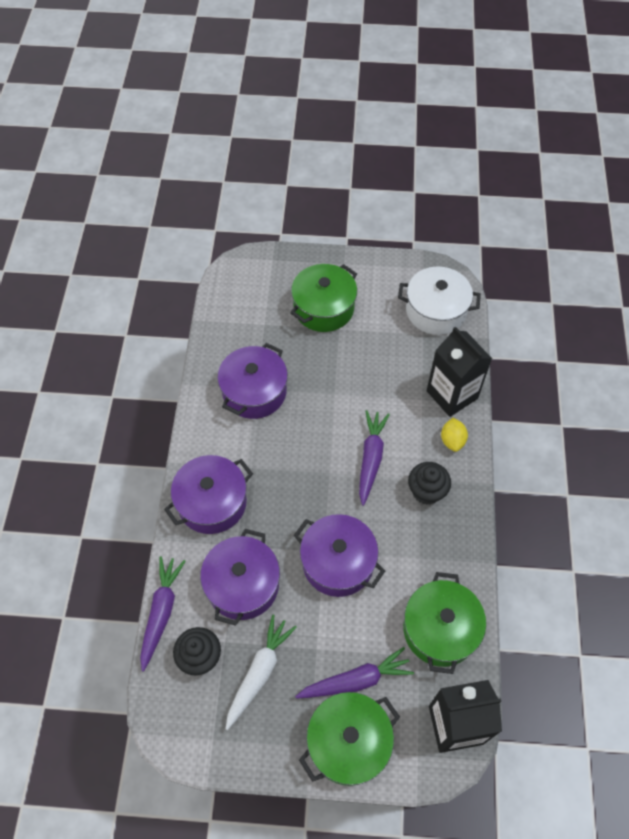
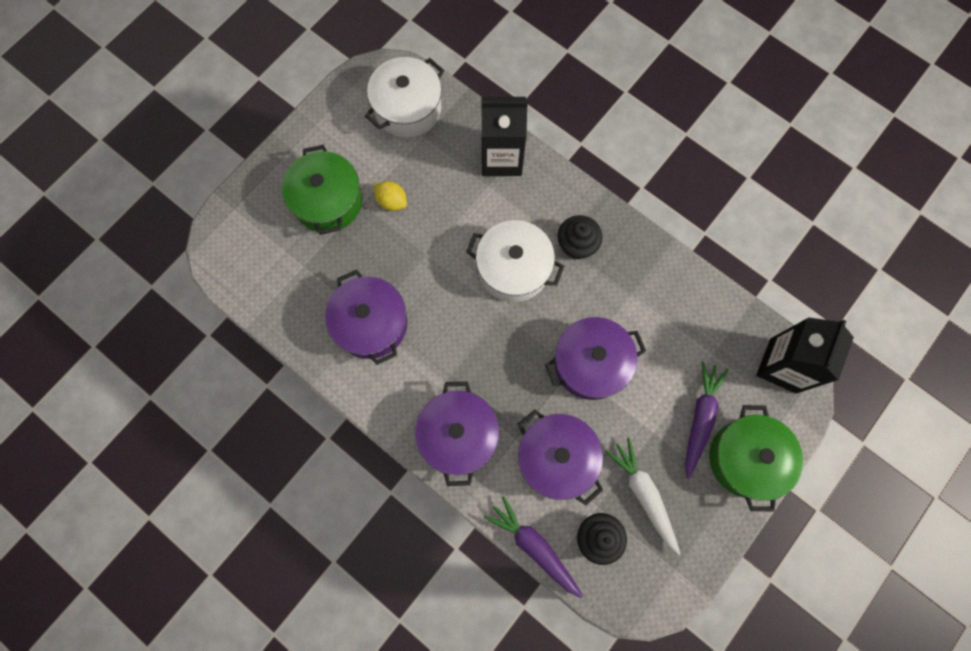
camera: 55 degrees left, 15 degrees up
purple carrot [359,410,390,506] -> white pot [466,220,564,302]
green pot [403,572,486,674] -> none
yellow lemon [441,418,468,452] -> yellow lemon moved to [374,181,407,211]

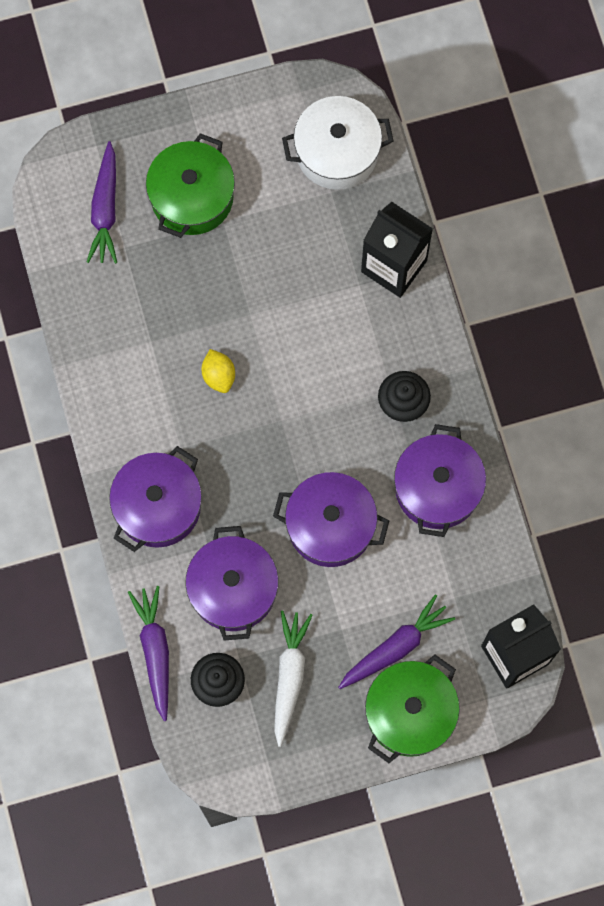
camera: 35 degrees right, 0 degrees up
purple pot [325,269,407,365] -> purple pot moved to [394,424,486,537]
yellow lemon [374,181,407,211] -> yellow lemon moved to [202,349,235,393]
white pot [466,220,564,302] -> none
none -> purple carrot [87,141,117,264]

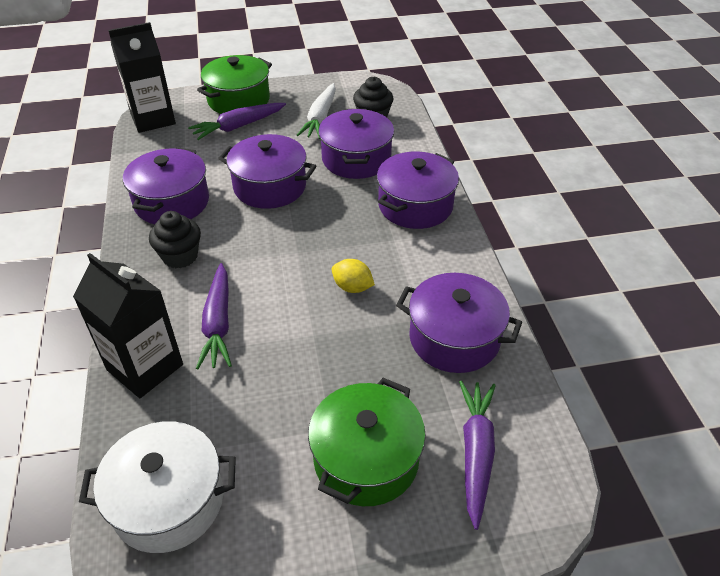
camera: 175 degrees left, 30 degrees down
purple carrot [128,586,169,721] -> purple carrot moved to [196,263,232,370]
yellow lemon [202,349,235,393] -> yellow lemon turned 45 degrees counterclockwise [332,259,375,293]
none -> purple pot [396,273,522,373]

